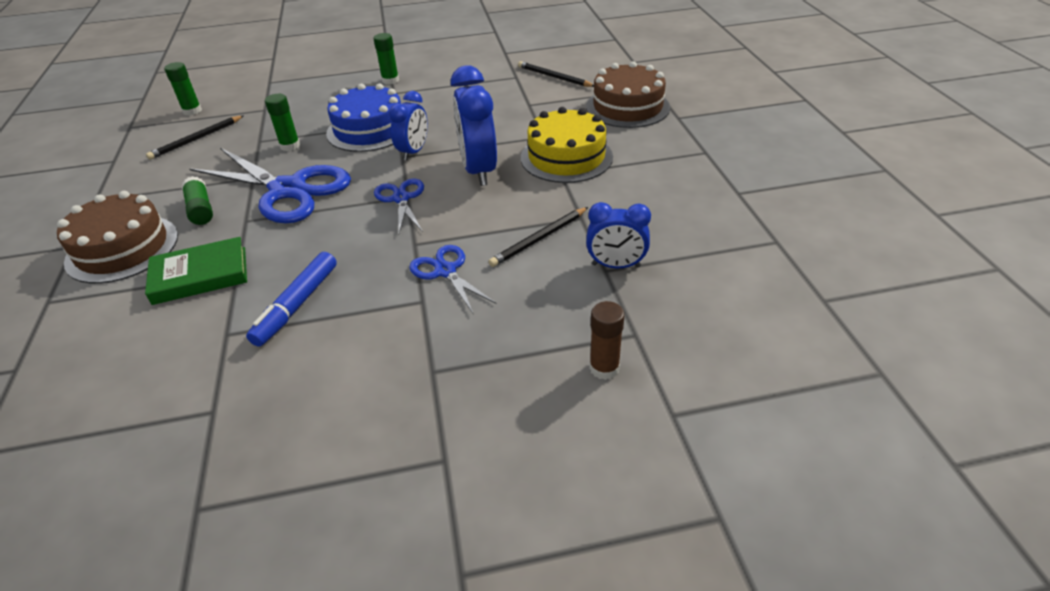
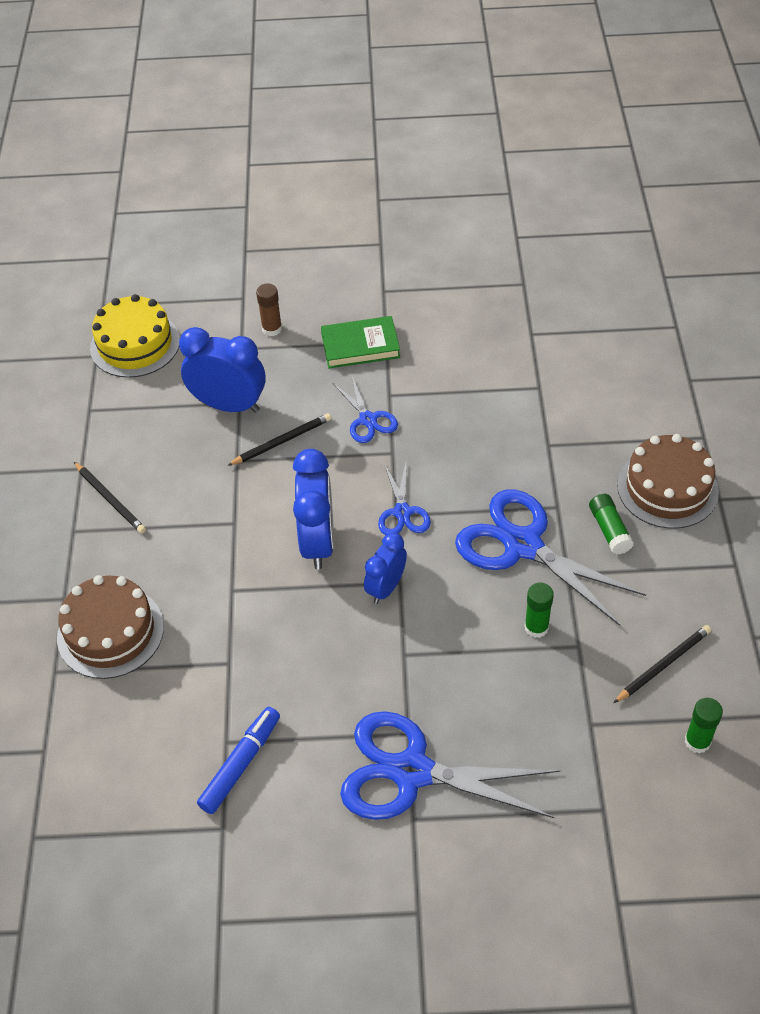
camera: 170 degrees left, 10 degrees up
green book [145,237,247,305] -> green book moved to [321,316,400,368]
blue marker [246,252,337,347] -> blue marker moved to [197,707,280,814]
blue cake [326,84,401,152] -> none
green glue stick [373,33,399,84] -> blue scissors [340,711,560,820]
black pencil [518,61,594,87] -> black pencil moved to [74,462,146,533]
yellow cake [521,107,613,183] -> yellow cake moved to [90,294,180,378]
blue clock [586,202,651,268] -> blue clock [179,327,266,413], size x1.62

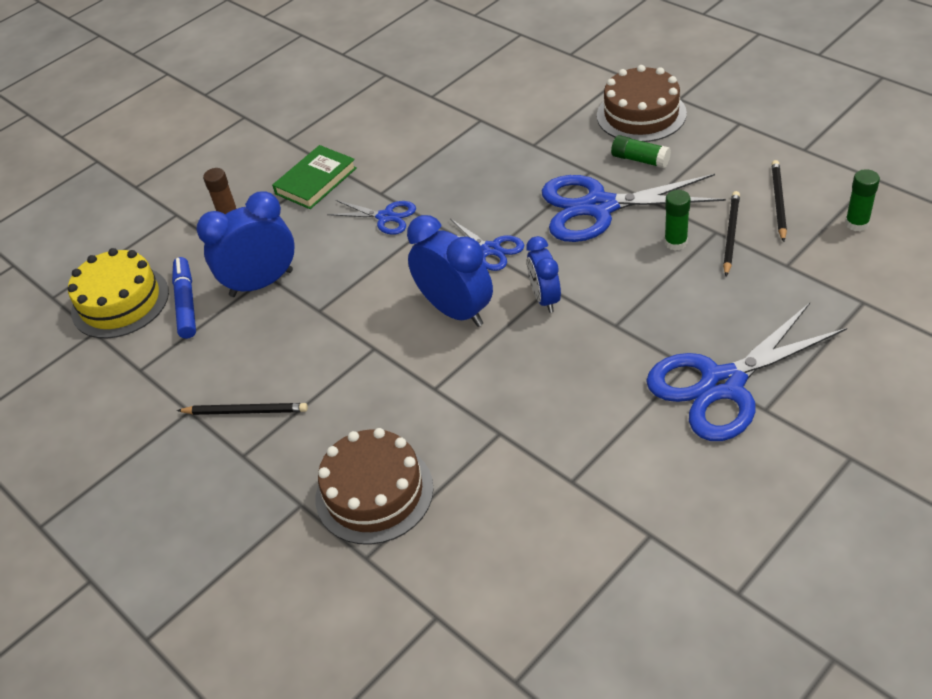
camera: 40 degrees left, 5 degrees down
blue marker [197,707,280,814] -> blue marker moved to [172,257,196,339]
black pencil [227,413,331,466] -> black pencil moved to [723,191,740,276]

